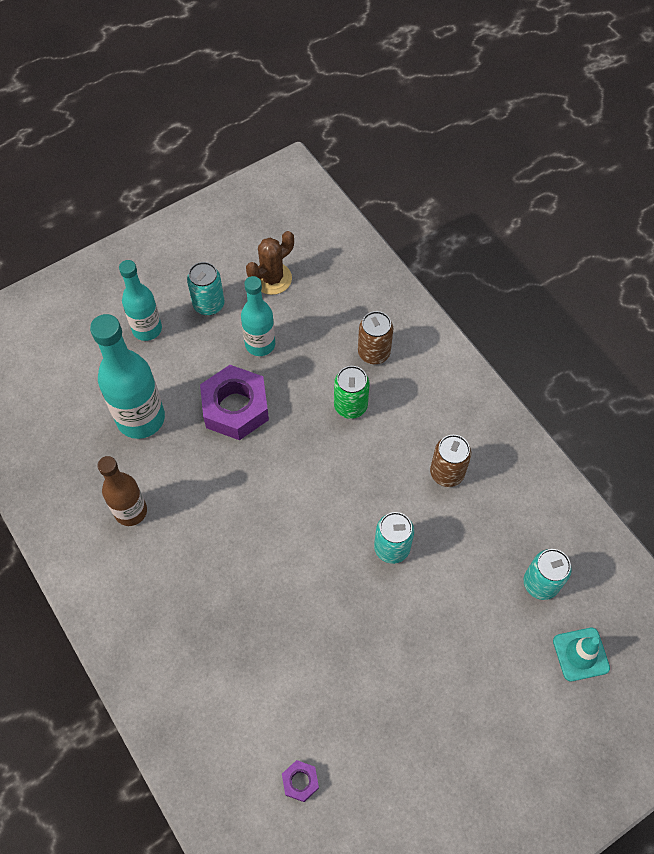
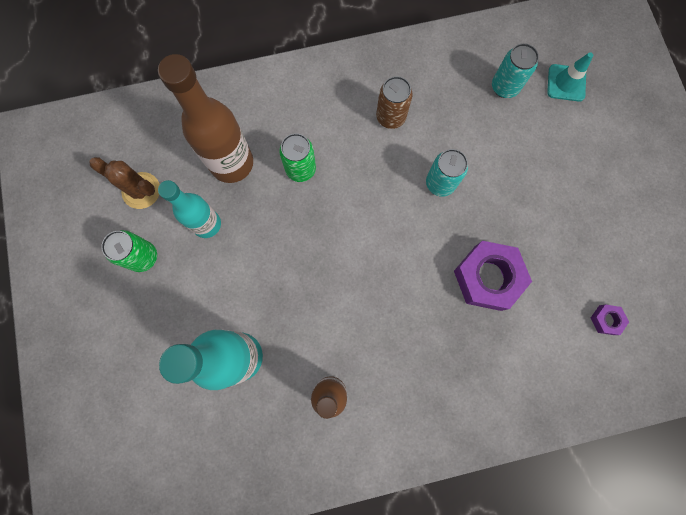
camera: 70 degrees left, 15 degrees up
turquoise bottle [119,260,162,341] -> none
turquoise can [187,262,225,315] -> green can [101,230,157,272]
purple nut [200,365,269,440] -> purple nut moved to [454,241,532,311]
brown cactus [246,231,294,295] -> brown cactus turned 45 degrees counterclockwise [90,157,160,209]
brown can [358,311,393,364] -> none
none -> brown bottle [158,54,253,183]

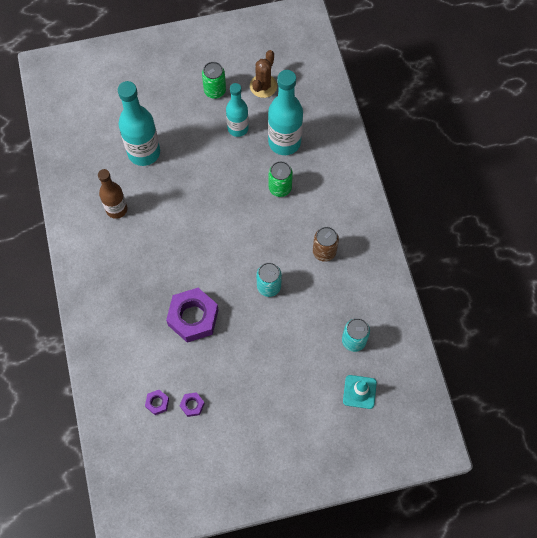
camera: 90 degrees right, 10 degrees down
brown bottle [158,54,253,183] -> turquoise bottle [268,70,303,155]
none -> purple nut [179,392,205,417]

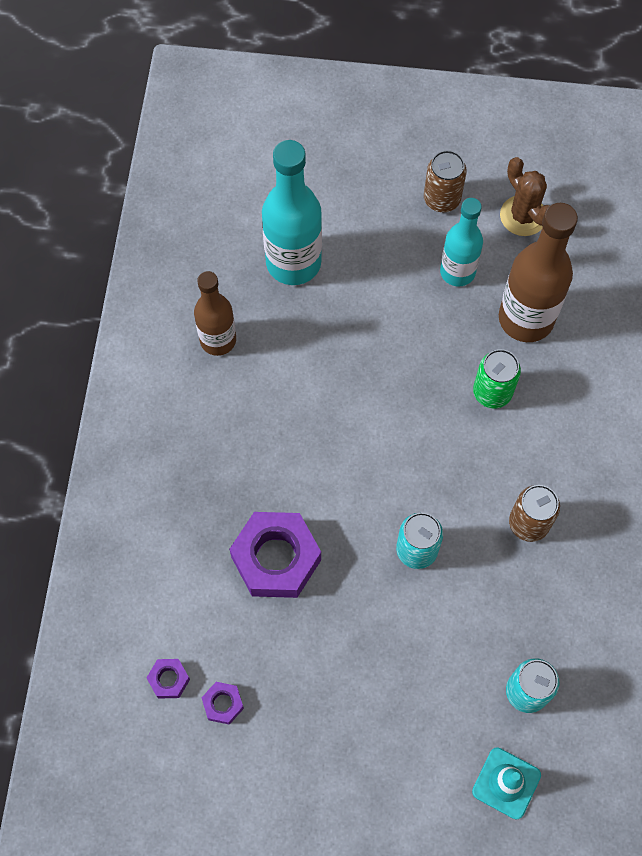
camera: 20 degrees right, 0 degrees up
green can [202,62,226,99] -> brown can [424,150,467,212]
brown cactus [250,50,277,98] -> brown cactus turned 75 degrees counterclockwise [500,157,550,236]
turquoise bottle [268,70,303,155] -> brown bottle [499,203,578,342]

